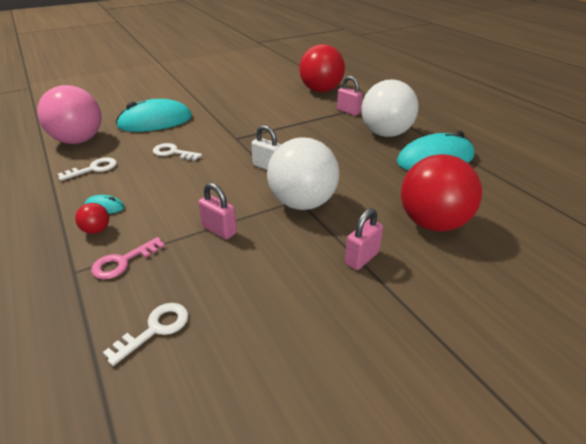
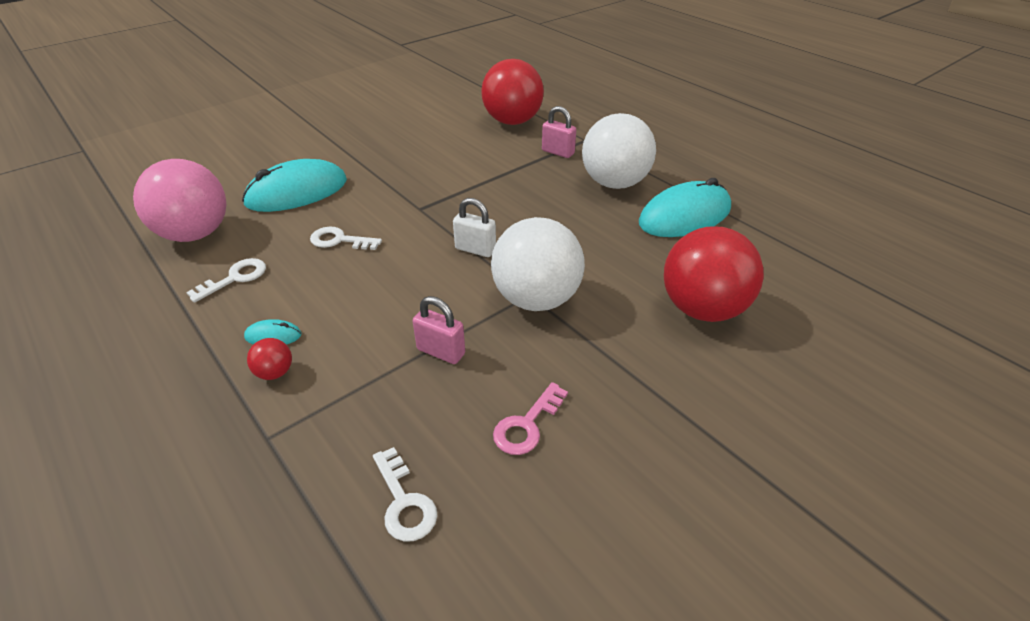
camera: 10 degrees left, 5 degrees up
pink key [91,237,165,279] -> pink key moved to [493,382,568,455]
white key [103,303,188,366] -> white key turned 120 degrees clockwise [373,447,438,542]
pink padlock [345,208,383,270] -> none

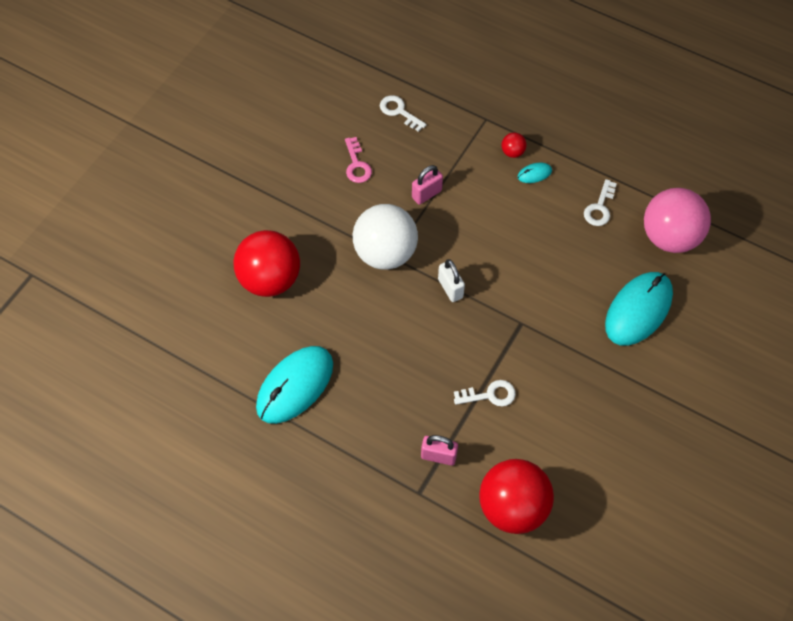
camera: 160 degrees right, 20 degrees up
white key [310,226,382,250] -> white key moved to [454,380,516,406]
pink padlock [413,296,465,364] -> pink padlock turned 45 degrees counterclockwise [412,165,443,205]
white padlock [453,198,496,257] -> white padlock turned 60 degrees clockwise [438,259,465,302]
pink key [493,382,568,455] -> pink key turned 150 degrees clockwise [345,137,372,183]
white ball [582,113,656,189] -> none

